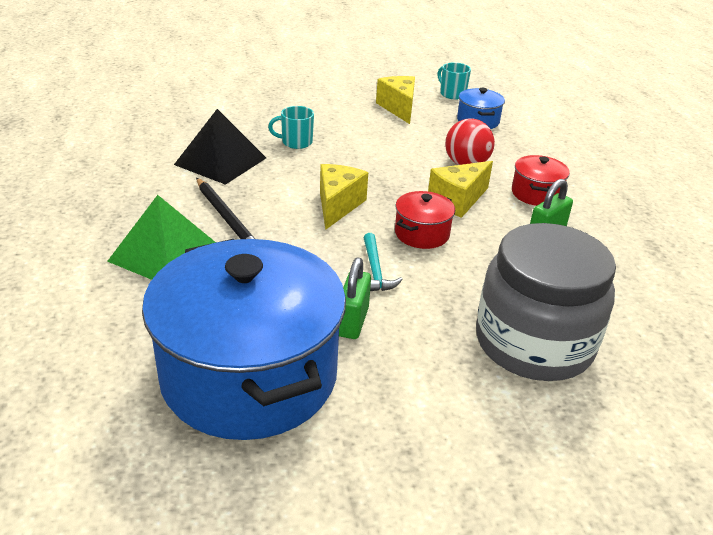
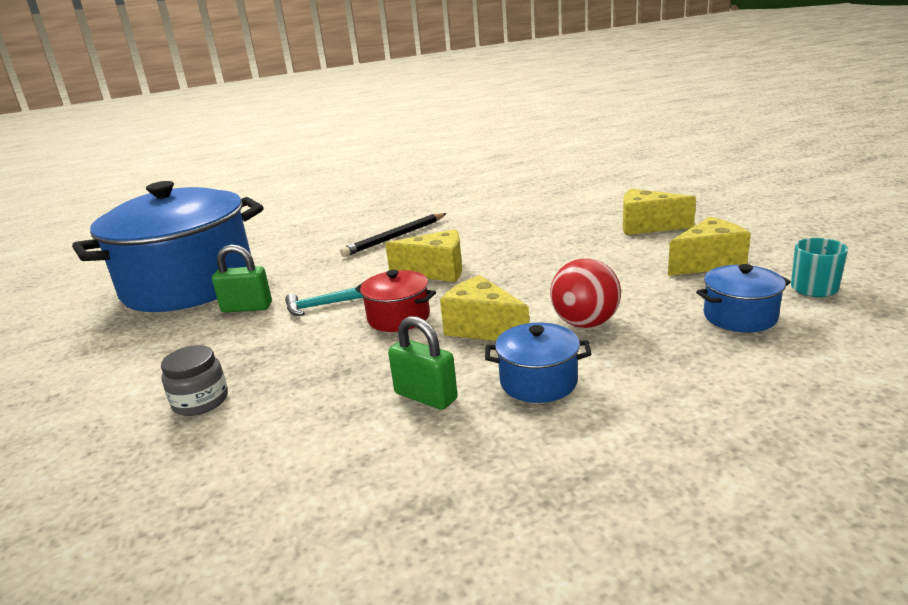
camera: 85 degrees right, 10 degrees down
green pyramid [107,195,216,280] -> none
black pyramid [174,109,266,185] -> none
turquoise mug [268,106,314,149] -> none
grey jar [476,223,616,381] -> grey jar [161,345,228,416], size x0.41
red pot [512,155,570,206] -> blue pot [485,323,591,403]
none -> yellow cheese [623,189,696,235]

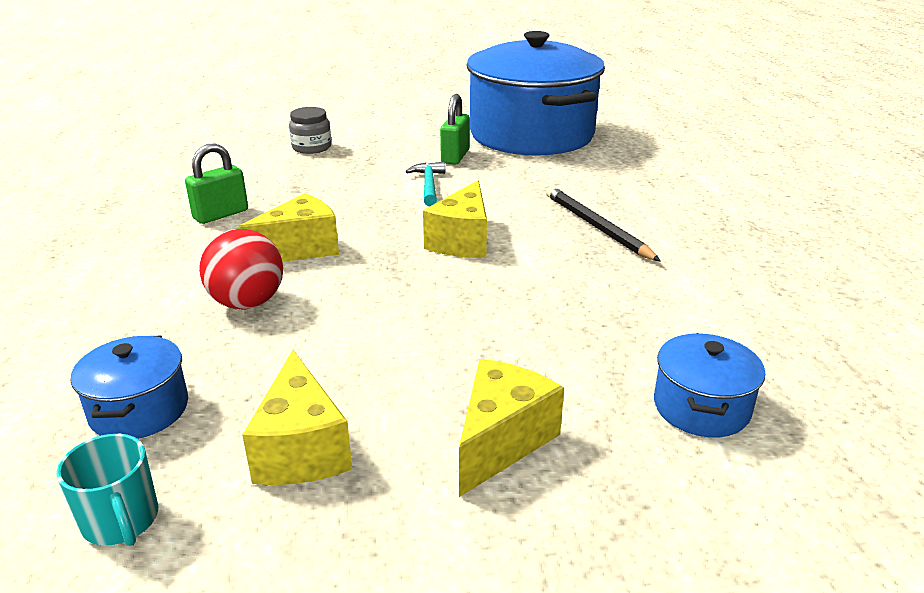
camera: 100 degrees right, 5 degrees up
red pot [355,270,436,332] -> none
blue pot [485,323,591,403] -> blue pot moved to [654,333,765,437]

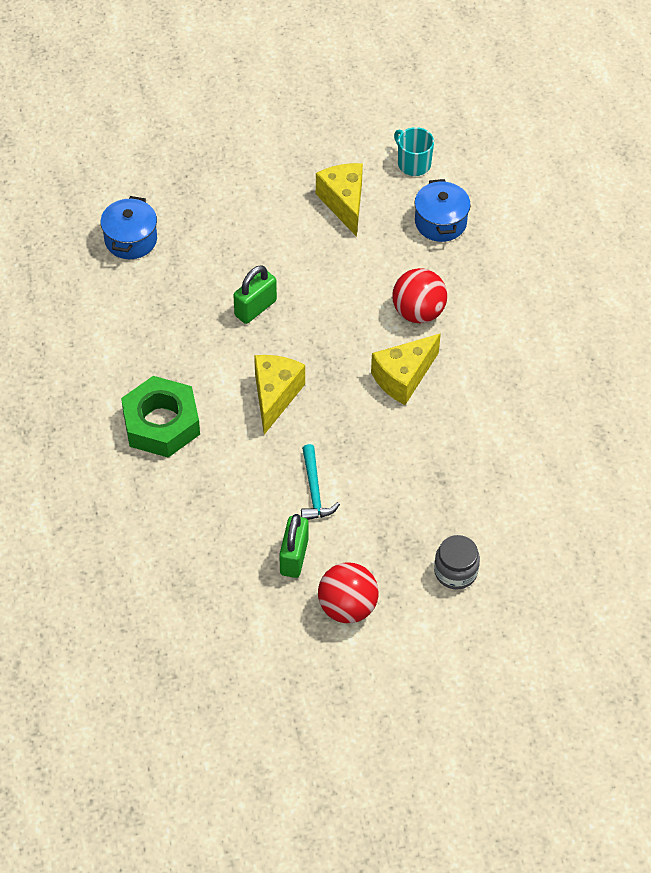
camera: 175 degrees right, 25 degrees up
green padlock [185,144,248,224] -> green padlock moved to [233,265,277,324]
yellow cheese [459,359,564,497] -> none
blue pot [466,31,605,156] -> none
black pencil [546,186,661,262] -> green nut [121,376,200,458]
none -> red ball [318,563,379,623]

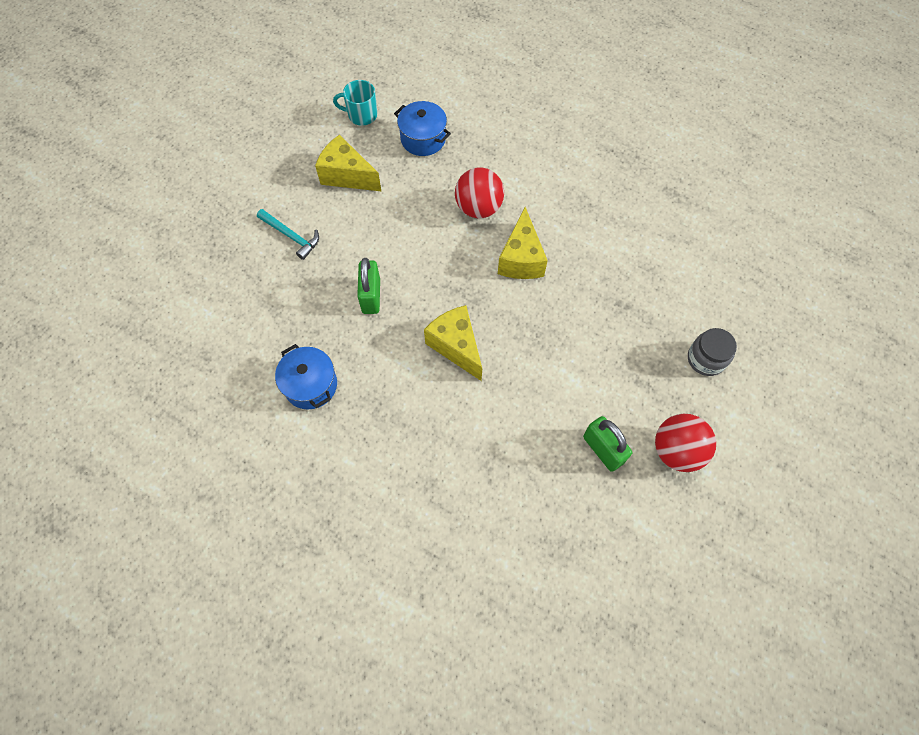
camera: 45 degrees left, 10 degrees up
blue pot [101,196,157,259] -> blue pot moved to [275,344,337,409]
green nut [121,376,200,458] -> none
turquoise hammer [301,444,340,520] -> turquoise hammer moved to [257,209,319,260]

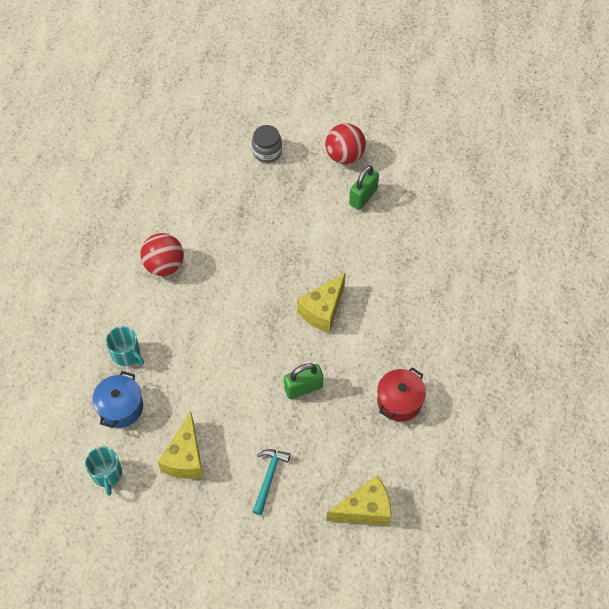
camera: 110 degrees left, 5 degrees down
blue pot [275,344,337,409] -> red pot [377,367,426,422]
red ball [455,167,504,218] -> red ball moved to [140,233,184,276]
yellow cheese [498,207,548,279] -> yellow cheese moved to [326,475,391,526]
none -> turquoise mug [106,326,144,366]

